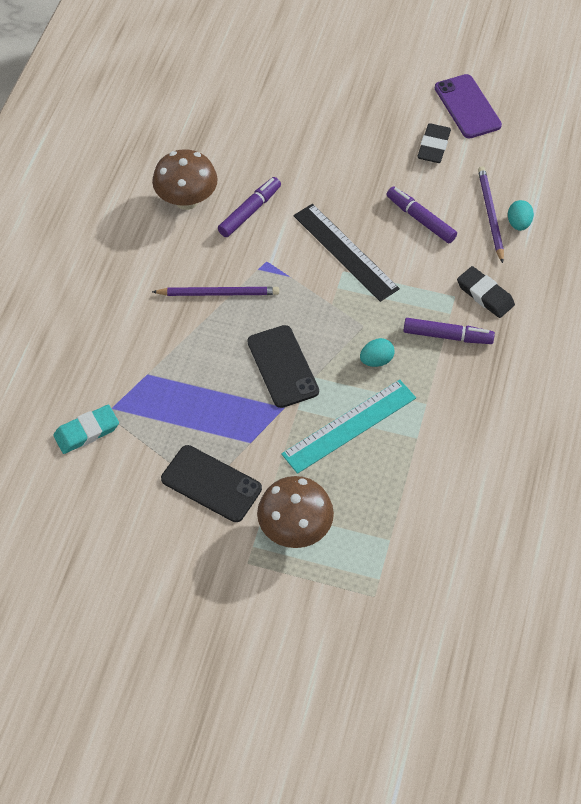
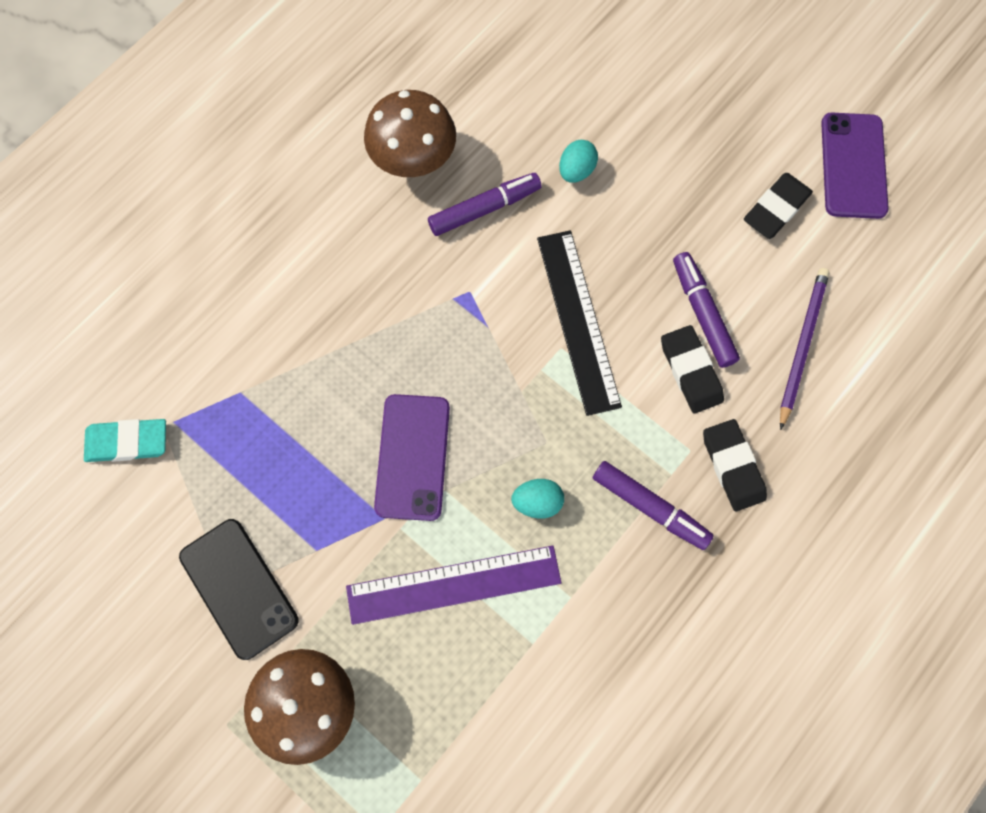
camera: 25 degrees right, 15 degrees up
purple pencil [152,287,279,296] -> none
black phone [247,325,319,408] -> purple phone [374,394,450,521]
turquoise ruler [281,380,416,474] -> purple ruler [346,546,561,625]
turquoise egg [508,200,534,231] -> turquoise egg moved to [559,140,598,183]
none -> black eraser [661,325,724,414]

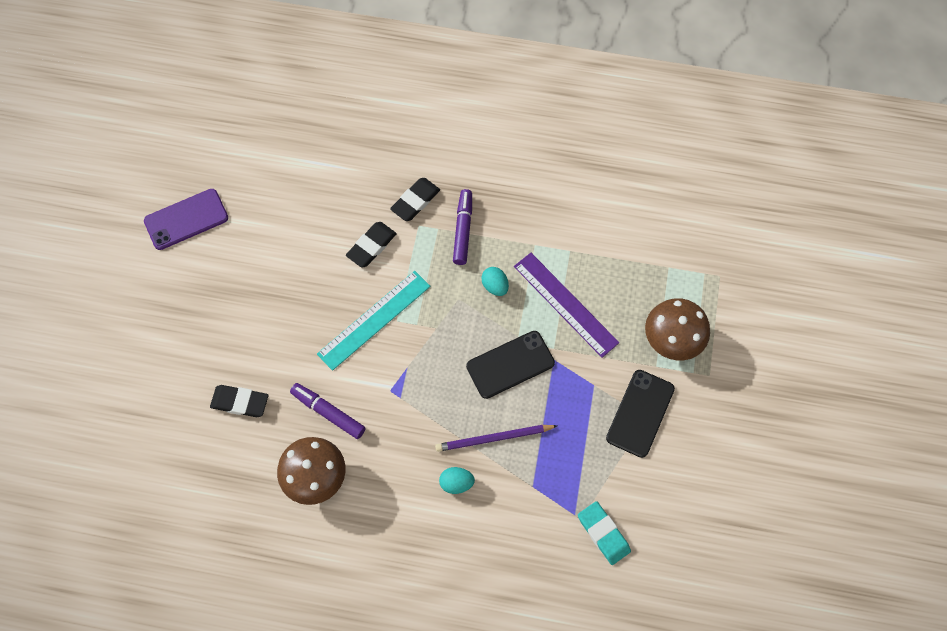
camera: 120 degrees left, 5 degrees down
purple phone [374,394,450,521] -> black phone [466,331,555,399]
black ruler [537,230,622,416] -> turquoise ruler [317,271,430,371]
turquoise egg [559,140,598,183] -> turquoise egg moved to [439,467,475,494]
purple marker [673,252,740,368] -> none
black eraser [744,173,813,239] -> black eraser moved to [210,385,268,417]
purple pencil [780,268,830,430] -> purple pencil moved to [435,425,557,452]

